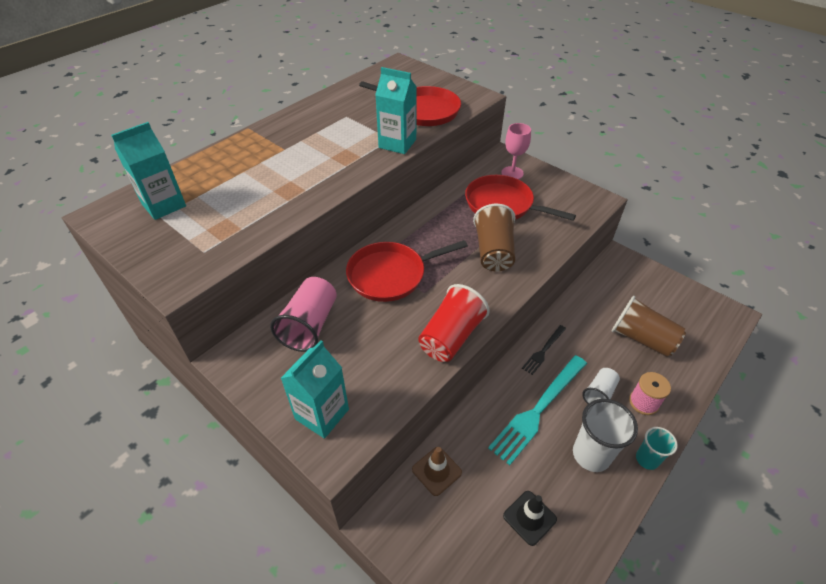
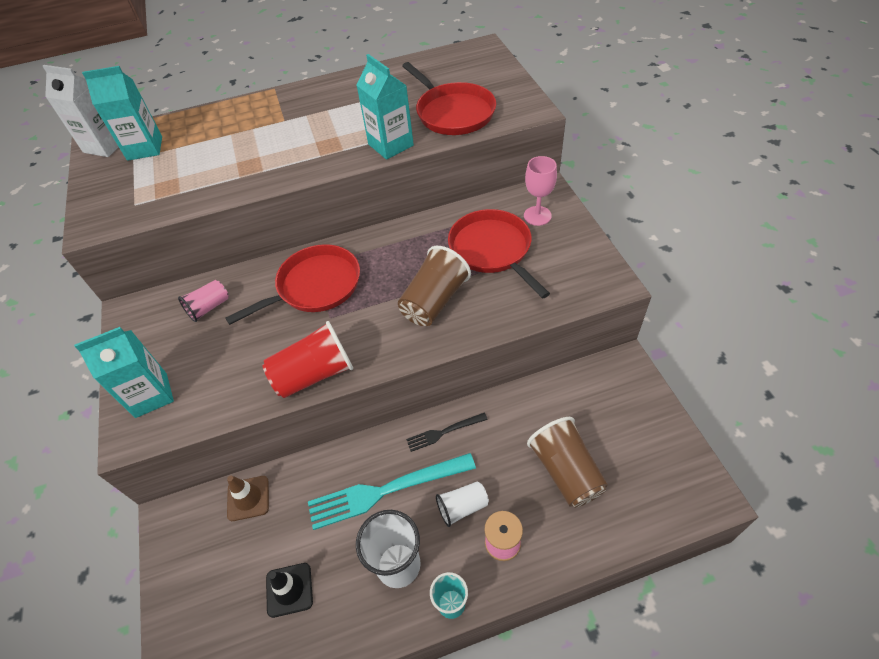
camera: 35 degrees right, 5 degrees up
pink cup [270,277,337,352] -> pink cup [178,280,229,322], size x0.60
red pan [346,240,468,302] -> red pan turned 135 degrees clockwise [225,244,360,325]
none -> white carton [43,65,118,157]

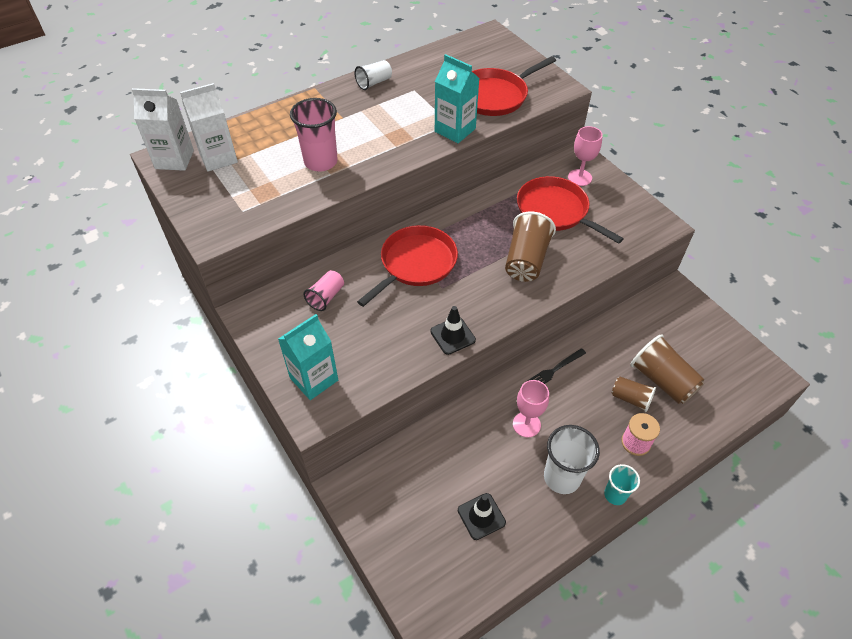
camera: 20 degrees left, 0 degrees up
turquoise carton [82,66,162,161] -> white carton [180,83,238,171]
brown traffic cone [227,476,269,521] -> none
red cup [262,321,353,398] -> black traffic cone [430,306,476,355]
turquoise fork [308,453,476,530] -> pink goblet [513,380,549,437]
red pan [402,62,496,135] -> red pan turned 105 degrees clockwise [472,56,556,116]
white cup [436,481,489,527] -> white cup moved to [355,60,392,90]
none -> pink cup [290,98,338,171]
none -> brown cup [612,377,656,412]

